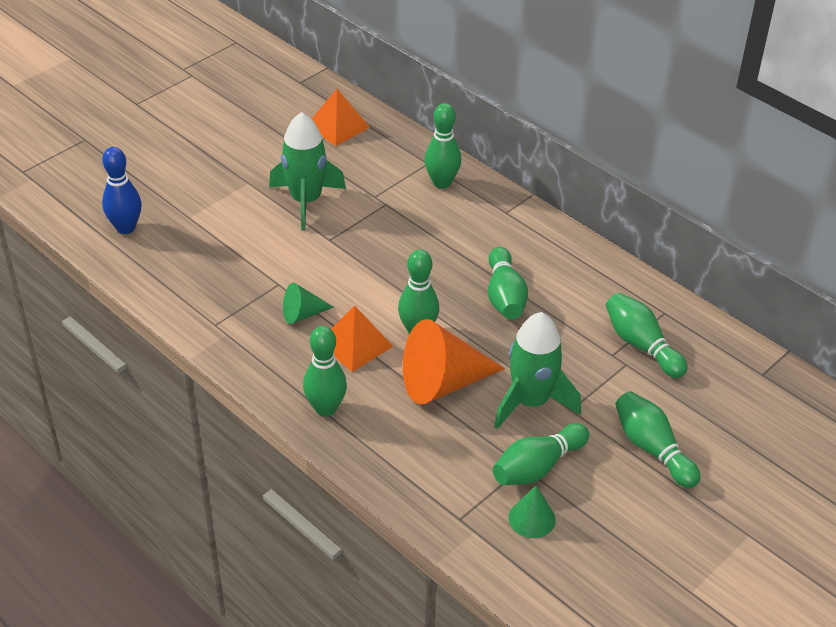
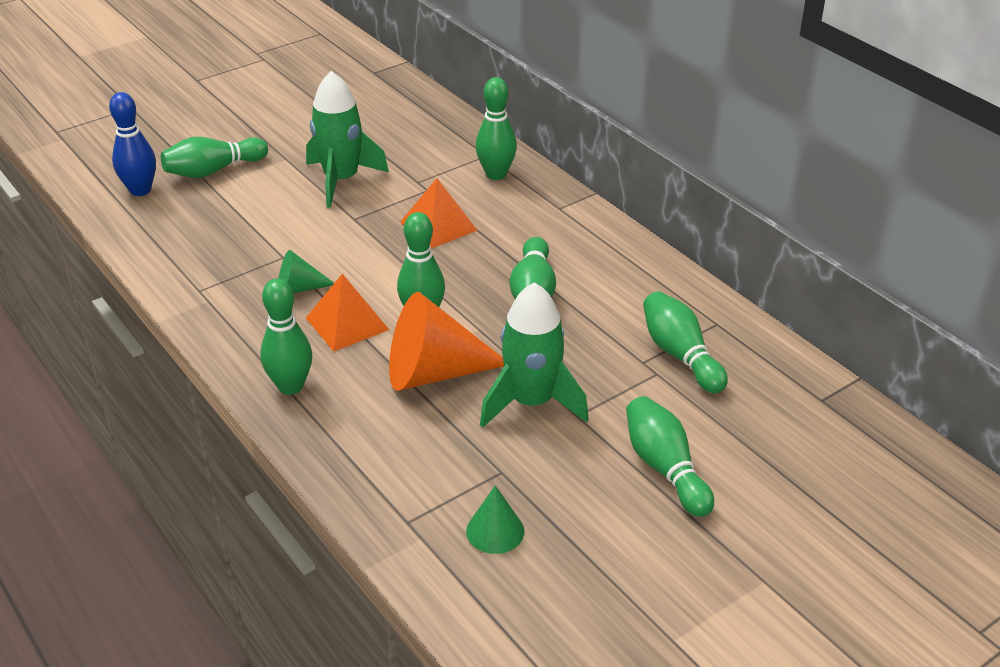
camera: 10 degrees right, 5 degrees down
orange pyramid [312,89,370,146] -> orange pyramid moved to [400,178,478,249]
green bowling pin [493,423,589,485] -> green bowling pin moved to [161,137,268,178]

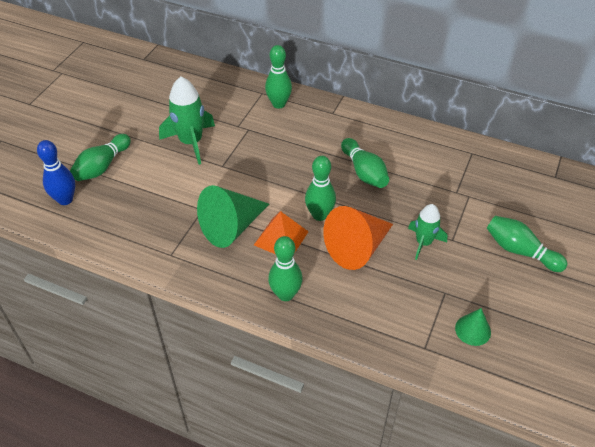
camera: 30 degrees left, 10 degrees up
green cone [278,250,334,293] -> green cone [197,185,269,248], size x1.93
orange pyramid [400,178,478,249] -> none
green rocket [480,282,589,428] -> green rocket [408,204,447,260], size x0.63
green bowling pin [643,291,728,393] -> none

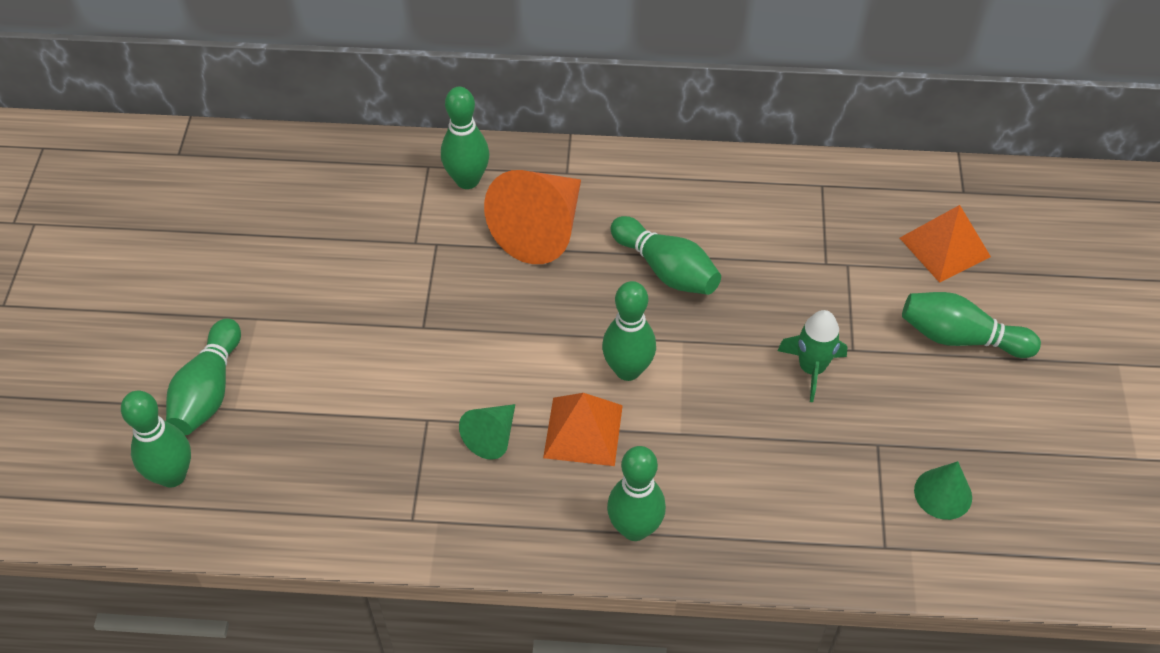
camera: 20 degrees left, 5 degrees up
blue bowling pin [37,140,75,205] -> green bowling pin [121,391,191,487]
green rocket [159,77,215,165] -> none
green cone [197,185,269,248] -> green cone [459,404,515,460], size x0.52
orange cone [323,206,393,270] -> orange cone moved to [484,170,581,264]
none -> orange pyramid [900,205,991,283]

